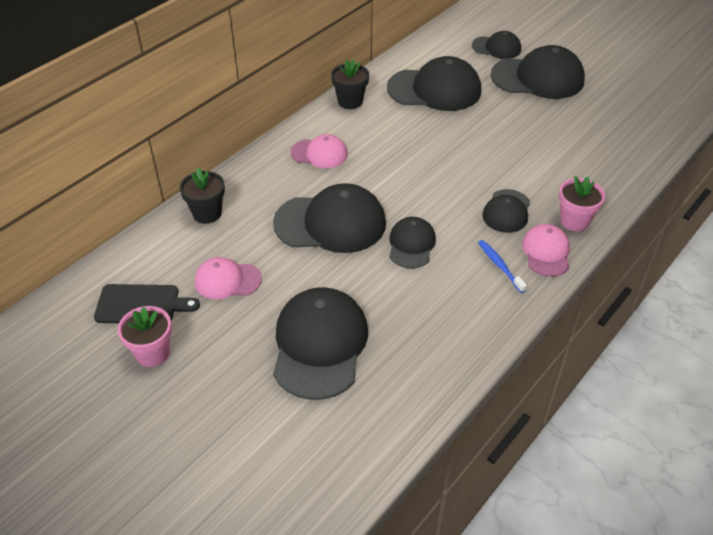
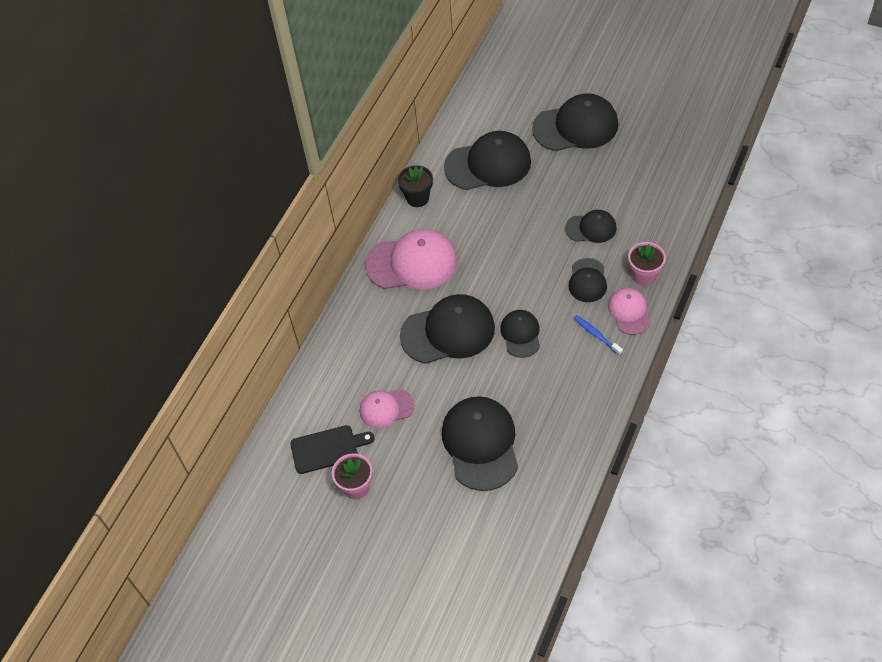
camera: 10 degrees left, 10 degrees up
black flower pot [180,168,225,224] -> none
pink cap [290,134,348,168] -> pink cap [365,229,457,290], size x1.79
black cap [472,31,521,59] -> black cap moved to [565,210,617,243]

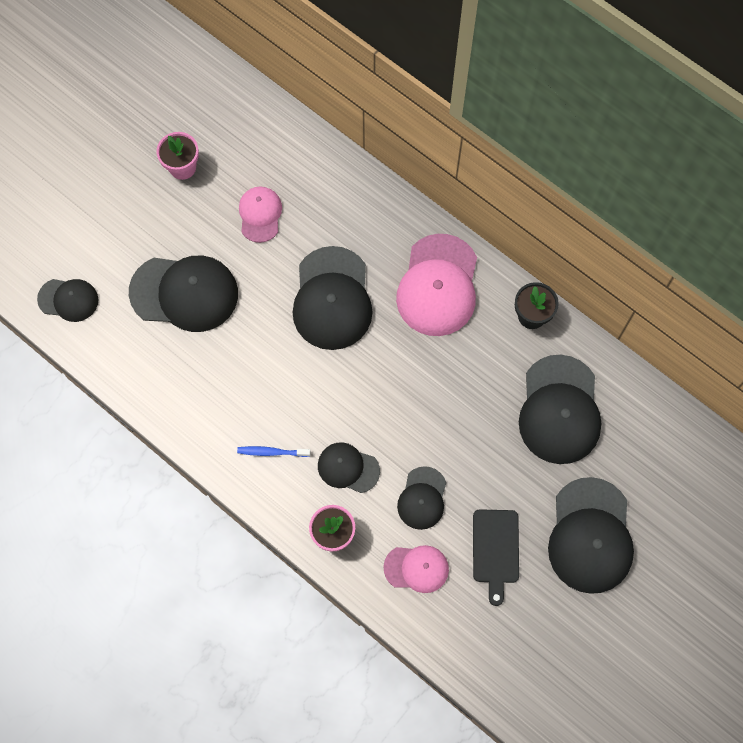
camera: 100 degrees right, 15 degrees up
black cutting board [290,425,374,474] -> black cutting board moved to [473,509,519,606]
black cap [500,310,540,358] -> black cap moved to [37,279,98,322]
blue toothbrush [573,315,623,356] -> blue toothbrush turned 150 degrees counterclockwise [237,446,311,457]
pink cap [608,288,651,335] -> pink cap moved to [384,545,449,593]

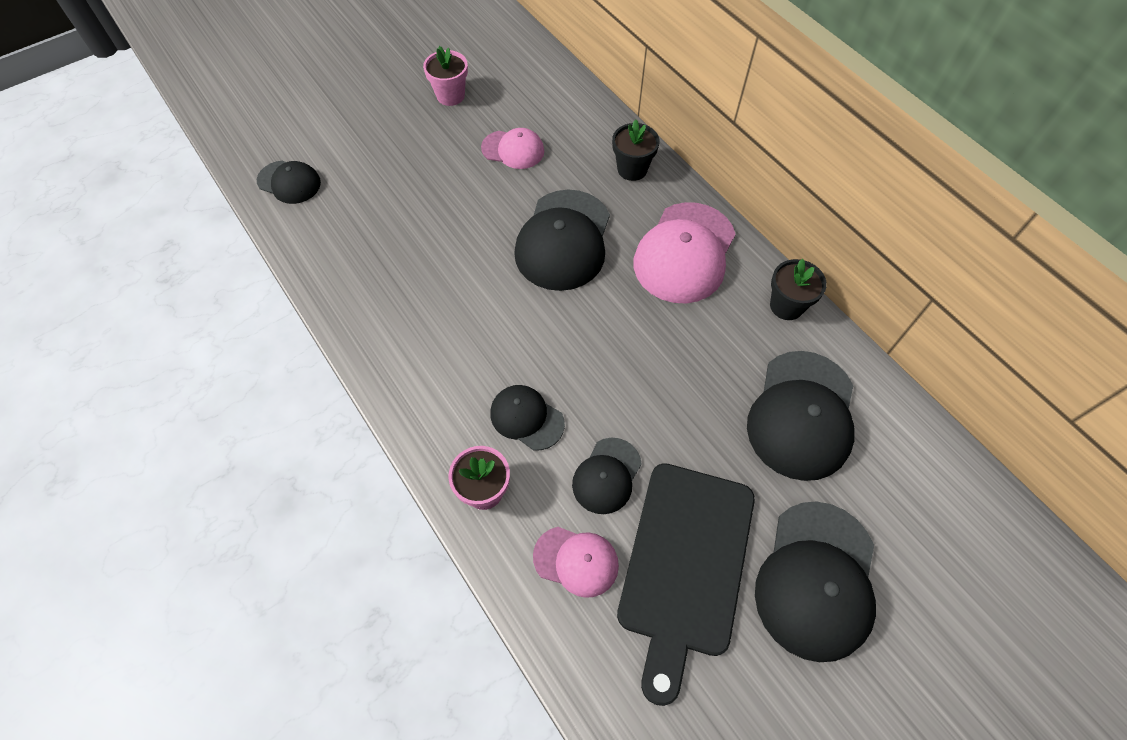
camera: 15 degrees right, 10 degrees down
black cap [129,256,238,332] -> none
blue toothbrush [237,446,311,457] -> none
pink cap [239,187,282,243] -> pink cap turned 90 degrees clockwise [481,128,544,169]
black cutting board [473,509,519,606] -> black cutting board [617,463,755,706], size x1.79
none -> black flower pot [612,119,660,181]

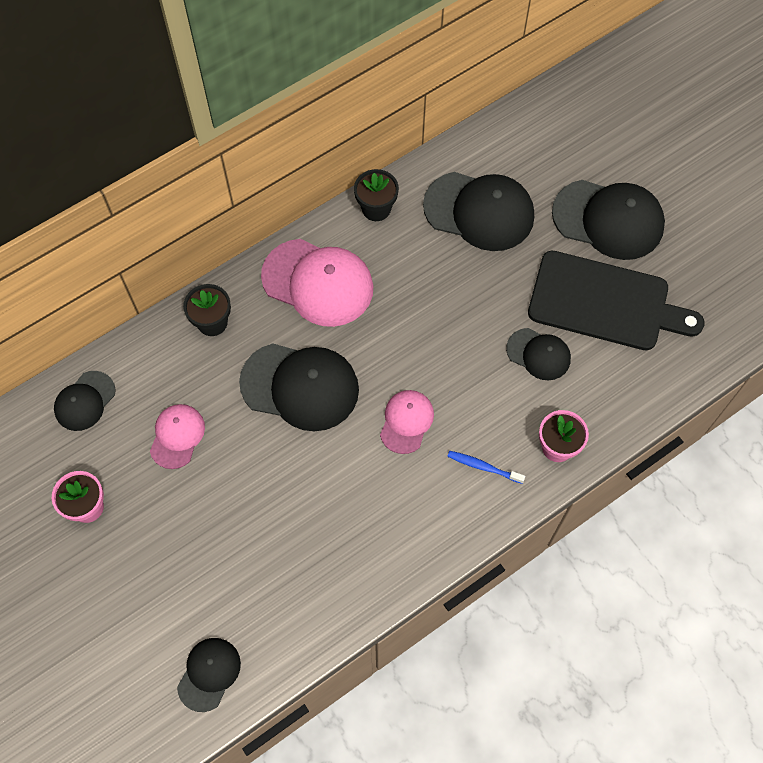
camera: 90 degrees left, 5 degrees up
black cap [490,385,565,450] -> black cap moved to [54,371,116,431]
pink cap [533,527,619,598] -> pink cap moved to [380,390,434,454]
none -> blue toothbrush [447,451,525,484]

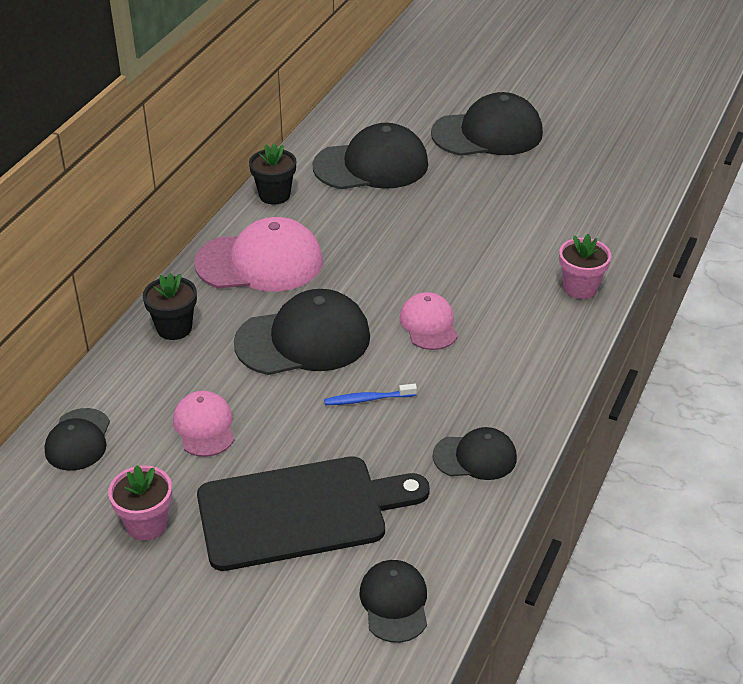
camera: 30 degrees left, 25 degrees down
blue toothbrush [447,451,525,484] -> blue toothbrush moved to [324,384,417,405]
black cap [506,328,571,381] -> black cap moved to [433,427,517,480]
black cutting board [528,251,705,350] -> black cutting board moved to [197,456,430,571]

